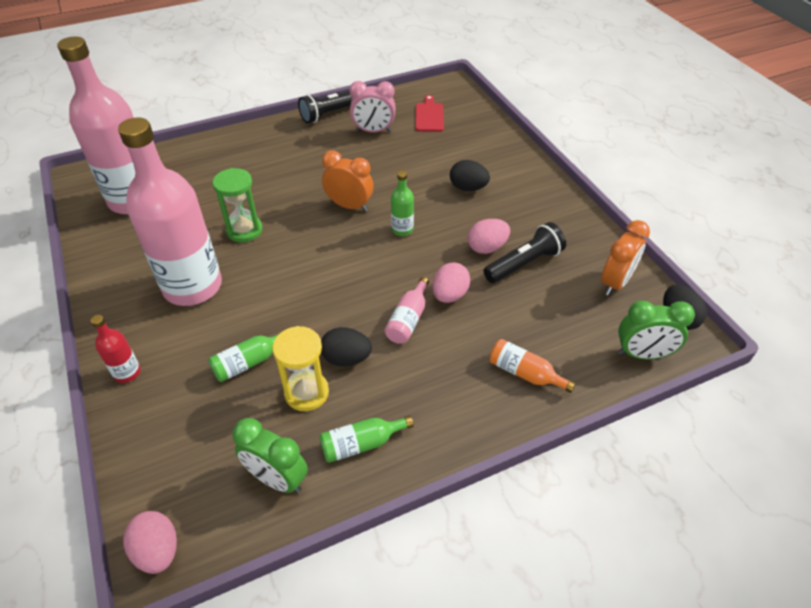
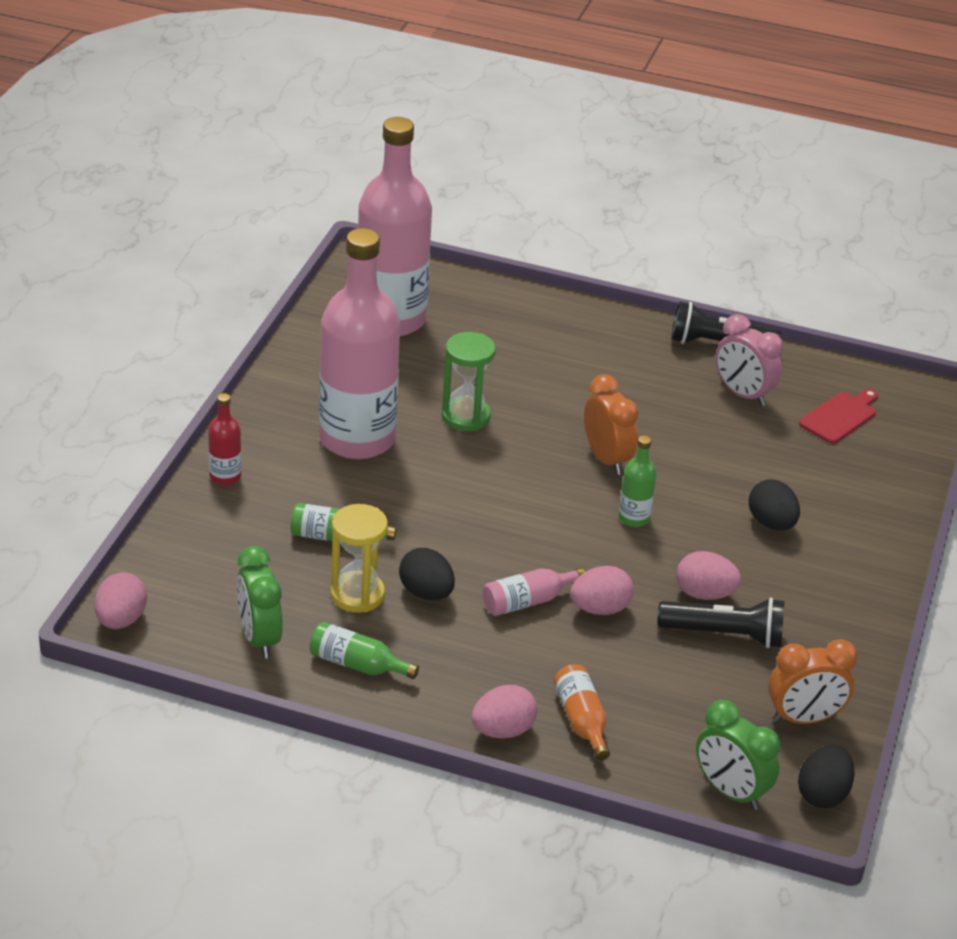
camera: 40 degrees right, 10 degrees down
none -> pink egg [472,685,537,738]

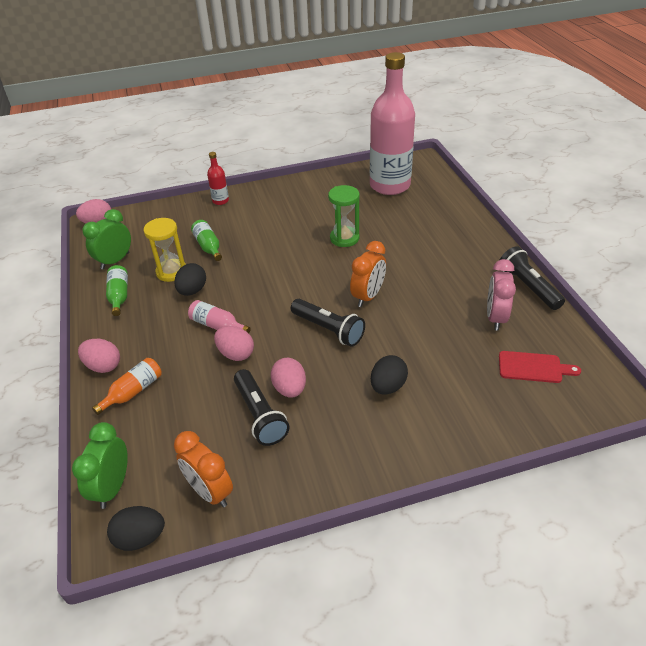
camera: 60 degrees right, 5 degrees up
pink bottle [319,228,400,459] -> none
green bottle [619,435,657,527] -> black flashlight [291,299,365,347]

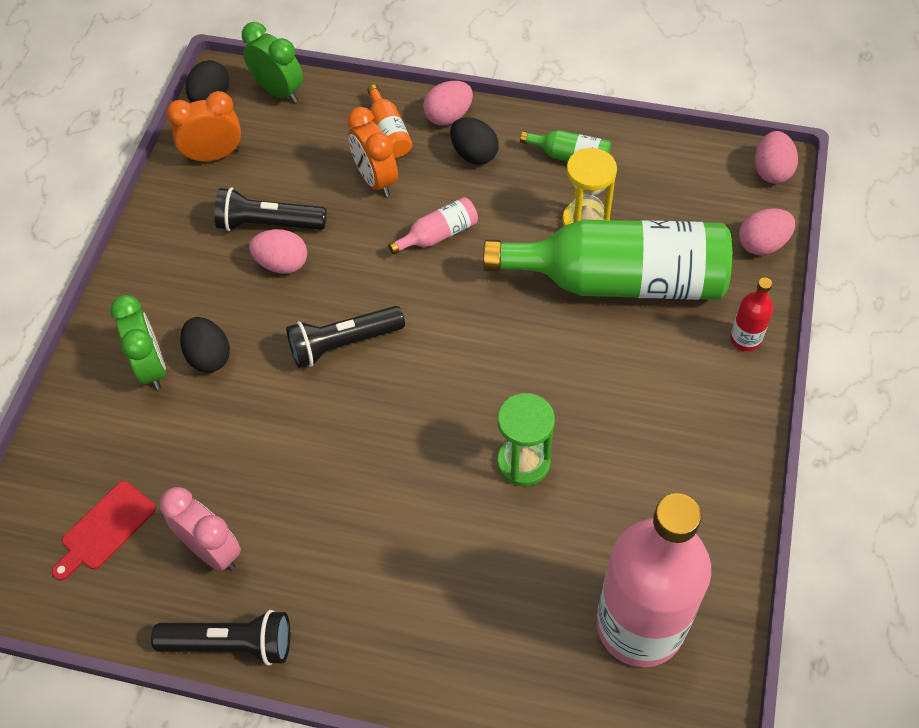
camera: 120 degrees right, 15 degrees up
green clock [82,209,131,270] -> green clock moved to [110,295,166,390]
black egg [174,263,206,296] -> black egg moved to [450,117,499,165]
green bottle [191,220,222,261] -> green bottle [483,220,732,300], size x2.47
pink egg [214,326,254,361] -> pink egg moved to [739,208,795,255]
orange clock [350,241,386,307] -> orange clock moved to [347,107,398,197]

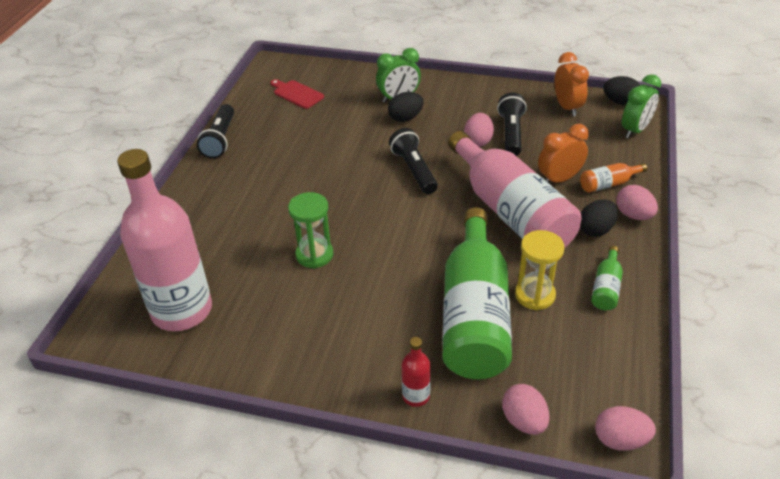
camera: 90 degrees right, 15 degrees down
pink clock [160,487,241,571] -> none
pink bottle [388,197,478,255] -> pink bottle [448,131,581,248], size x2.47

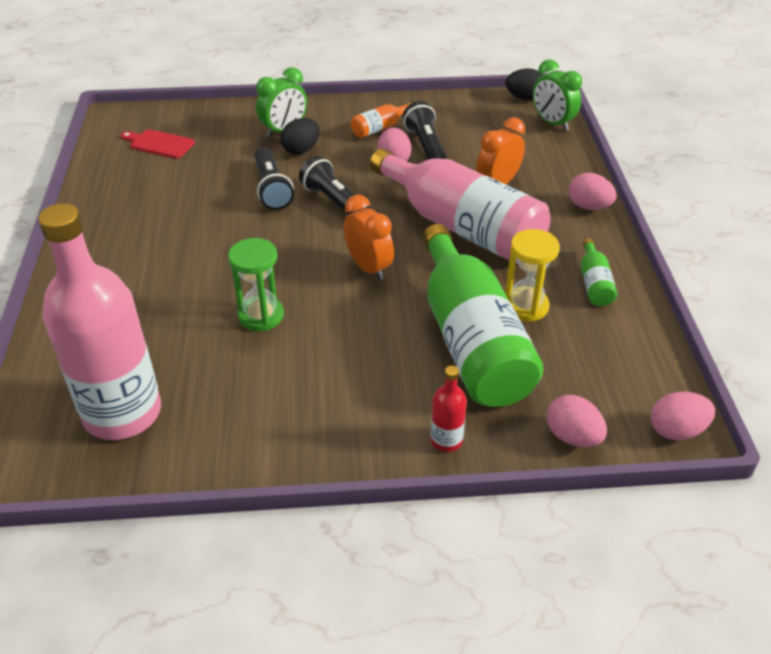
camera: 20 degrees left, 0 degrees up
black flashlight [197,104,234,159] -> black flashlight moved to [254,147,294,210]
orange clock [555,52,589,116] -> orange clock moved to [344,195,394,281]
orange bottle [580,163,647,193] -> orange bottle moved to [351,102,411,138]
black egg [580,200,618,237] -> none
green clock [622,74,661,139] -> green clock turned 120 degrees clockwise [533,59,582,131]

